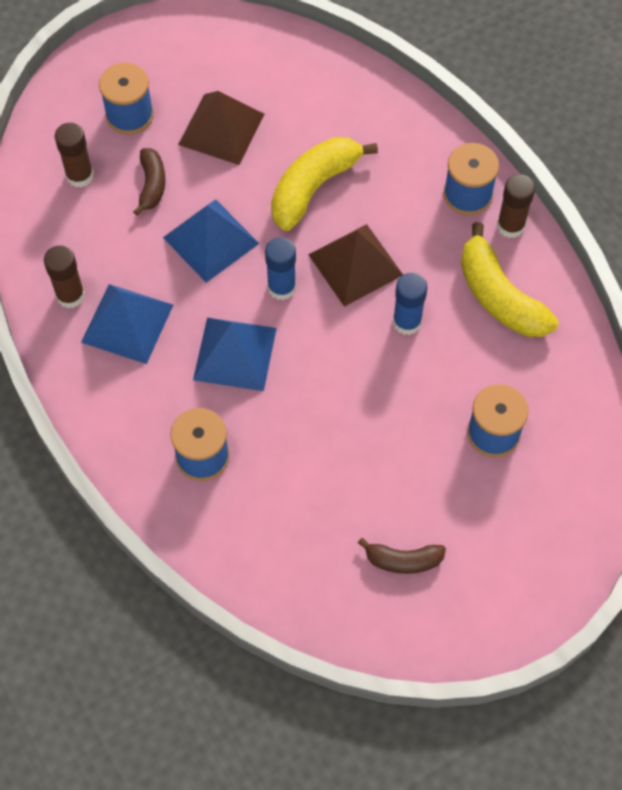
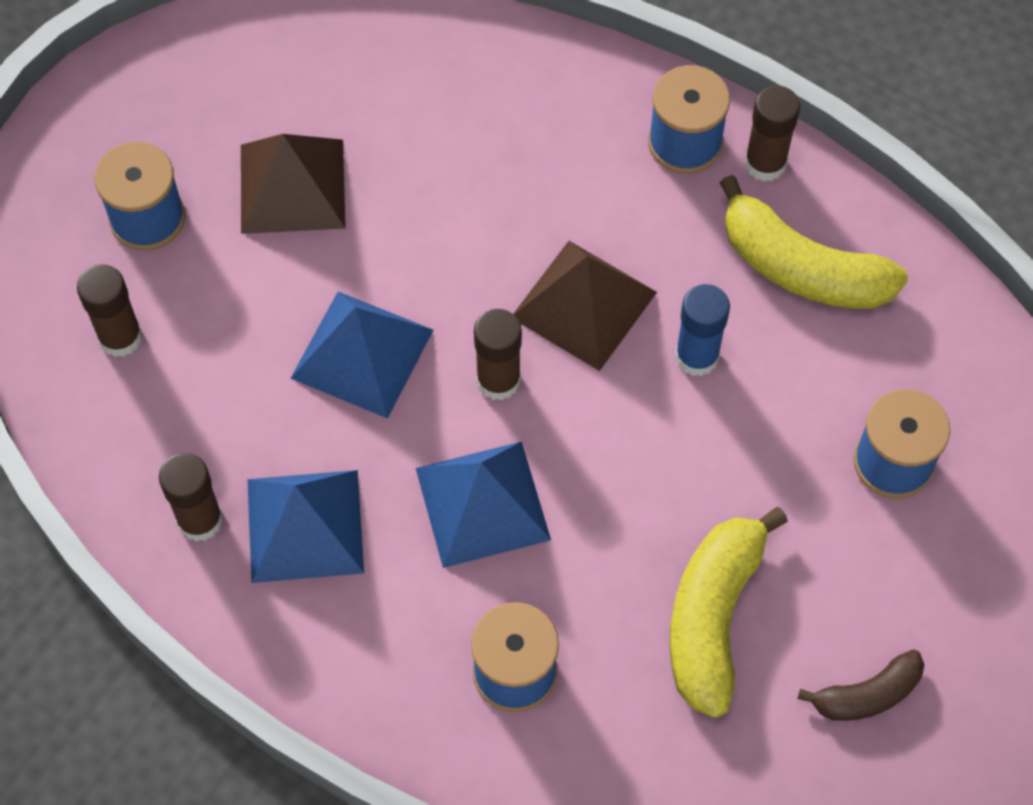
camera: 25 degrees left, 0 degrees up
brown banana [133,148,165,215] -> none
blue glue stick [265,237,296,300] -> brown glue stick [474,309,522,401]
yellow banana [271,137,378,231] -> yellow banana moved to [670,507,788,718]

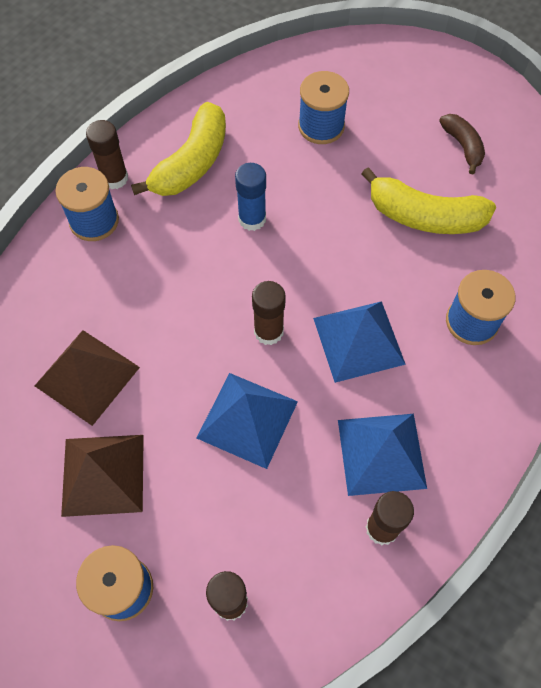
camera: 90 degrees left, 0 degrees up
brown pyramid [513,241,657,371] -> brown pyramid moved to [35,330,140,426]

